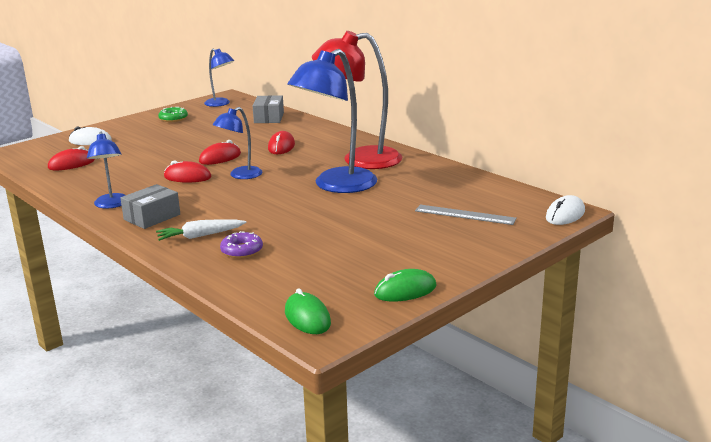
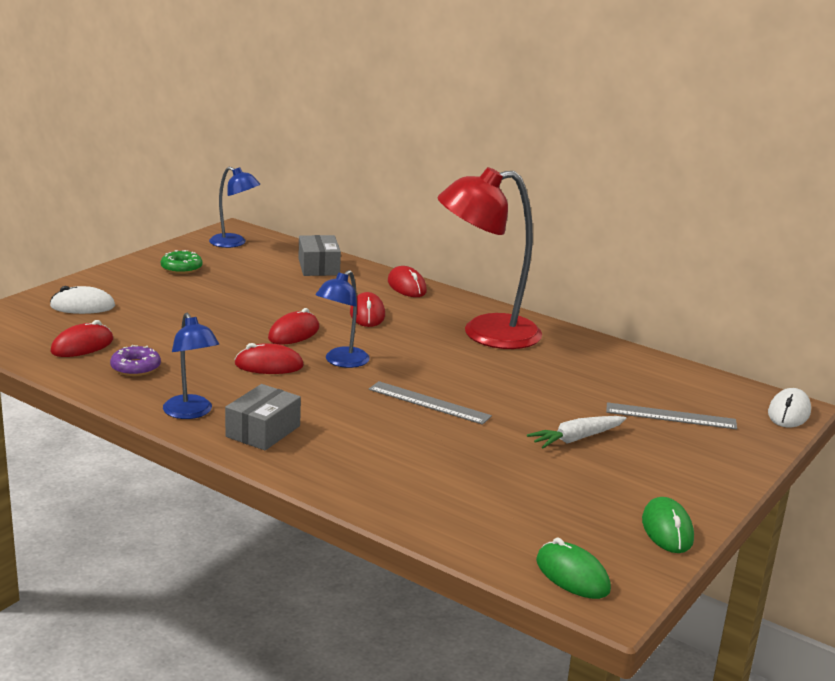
camera: 15 degrees left, 0 degrees up
white carrot [156,219,247,241] -> white carrot moved to [527,416,627,448]
purple donut [220,231,263,258] -> purple donut moved to [110,345,161,376]
blue lamp [287,49,377,193] -> none
green mouse [374,269,437,301] -> green mouse turned 60 degrees counterclockwise [642,497,694,553]
none -> grey ruler [369,381,492,425]
none -> red mouse [388,266,427,297]

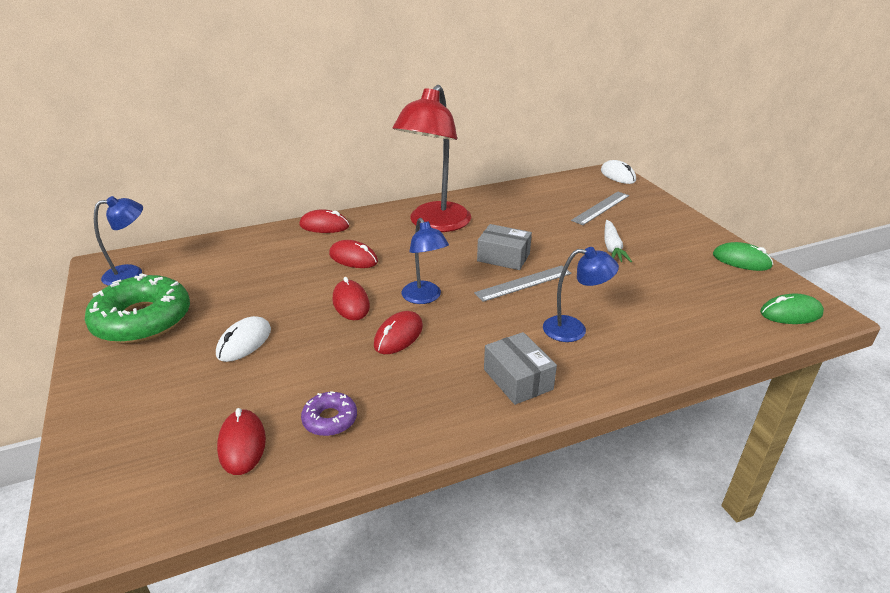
camera: 55 degrees left, 10 degrees up
white mouse [50,286,115,314] -> white mouse moved to [216,316,271,362]
green donut [161,250,203,274] -> green donut [85,273,190,344], size x2.11
blue lamp [163,313,219,419] -> blue lamp moved to [543,247,619,342]
grey box [298,235,341,276] -> grey box moved to [477,224,532,270]

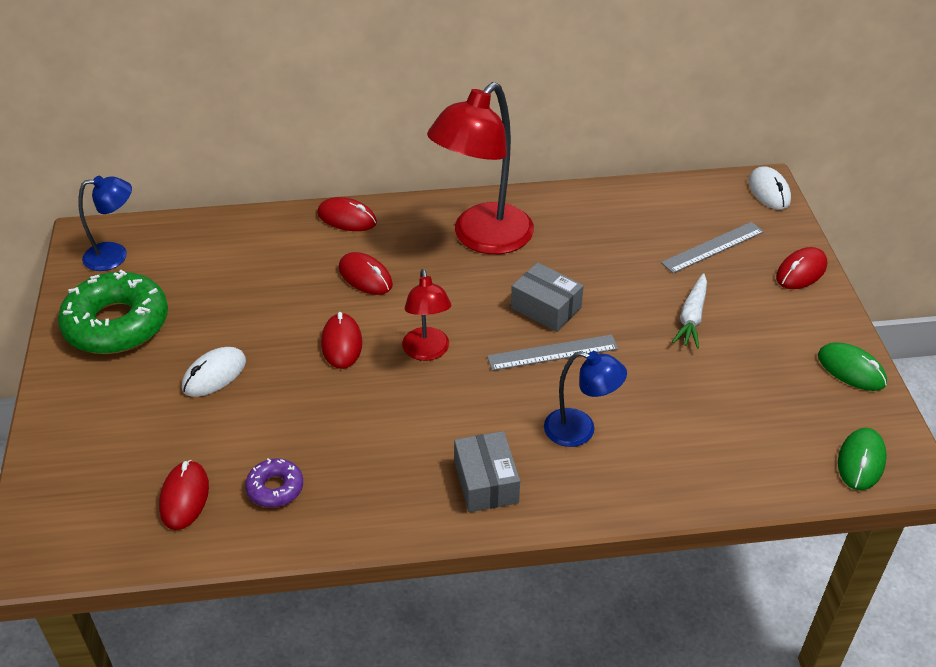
camera: 15 degrees right, 10 degrees up
red mouse [374,311,423,354] -> red mouse moved to [776,247,827,289]
blue lamp [402,218,449,304] -> red lamp [402,269,451,361]
green mouse [760,294,824,324] -> green mouse turned 75 degrees counterclockwise [838,428,887,490]

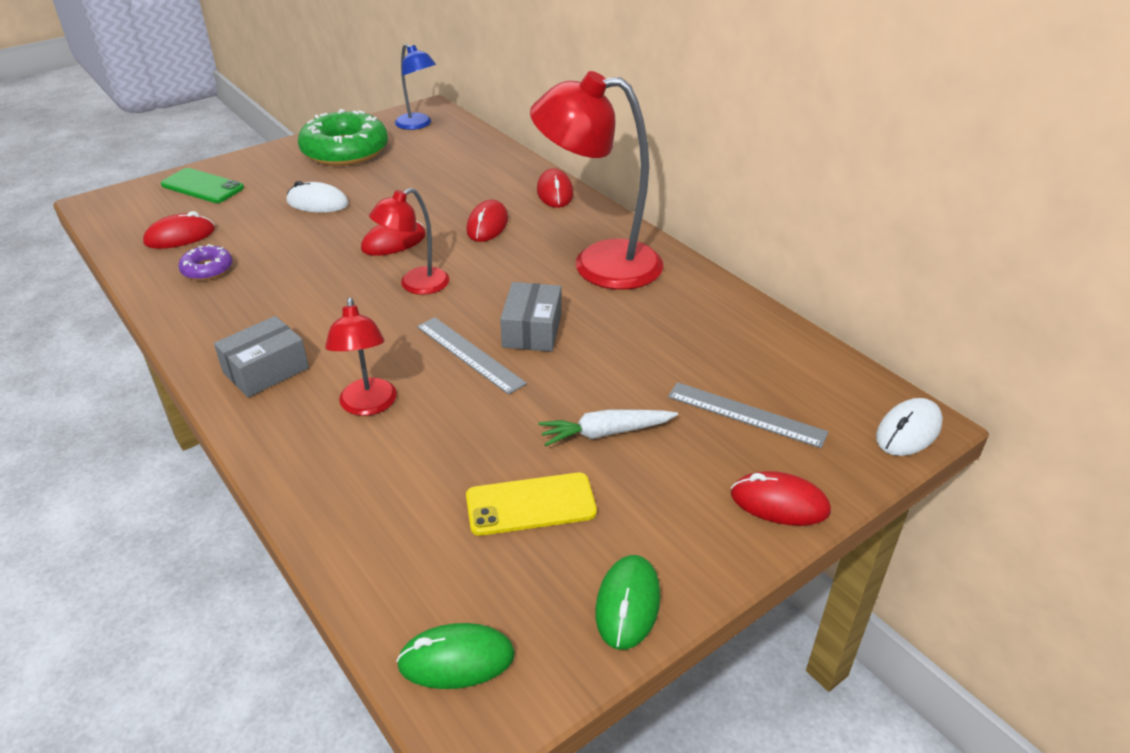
camera: 60 degrees right, 5 degrees down
blue lamp [544,351,627,447] -> red lamp [325,298,397,416]
none -> green phone [161,168,244,203]
none -> yellow phone [466,473,597,536]

